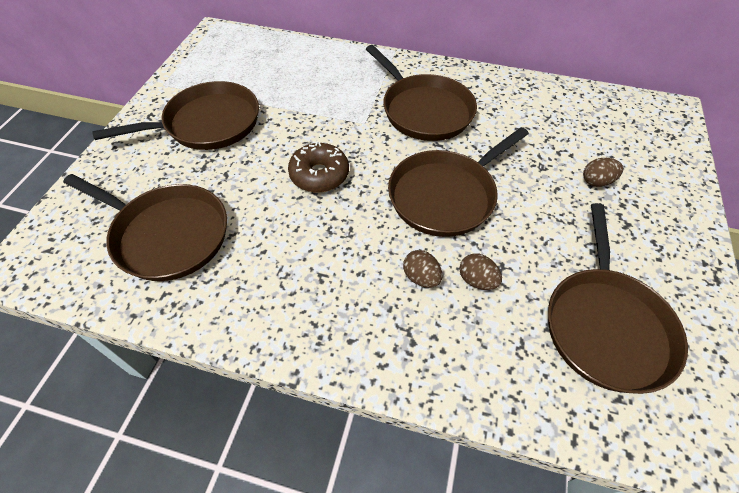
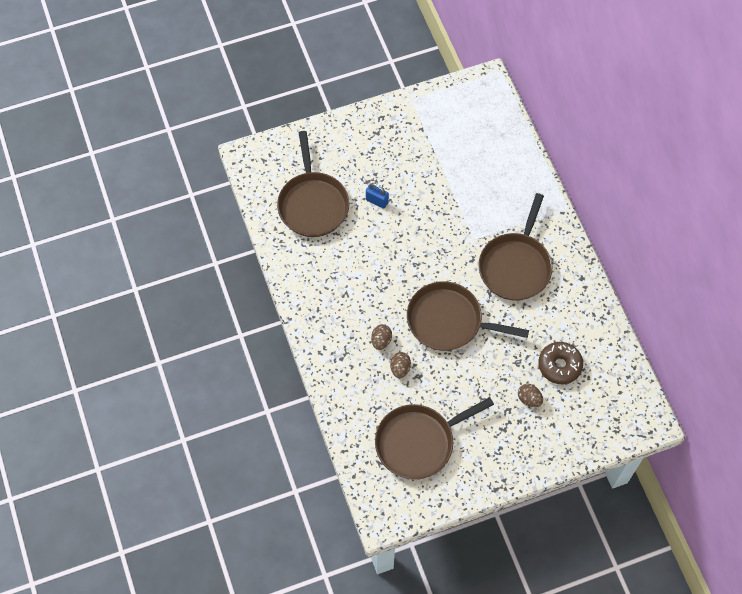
camera: 55 degrees right, 10 degrees up
brown pan [92,81,259,150] -> none
brown donut [288,141,349,192] -> brown donut moved to [538,342,583,384]
none -> blue padlock [366,183,389,209]

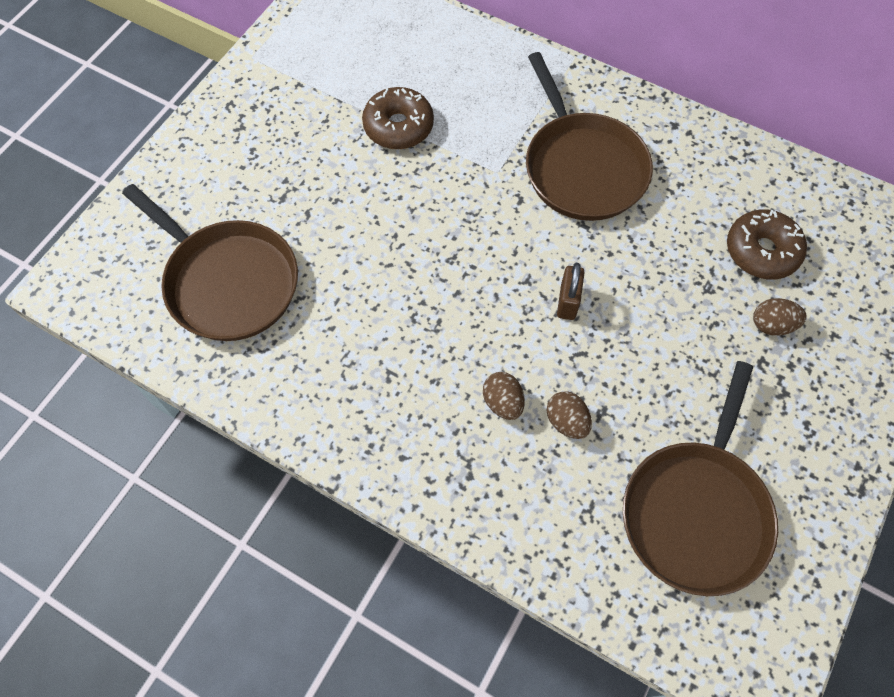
camera: 40 degrees left, 0 degrees up
blue padlock [366,183,389,209] -> none
brown pan [407,281,529,351] -> brown padlock [557,263,585,320]
none -> brown donut [362,87,434,149]

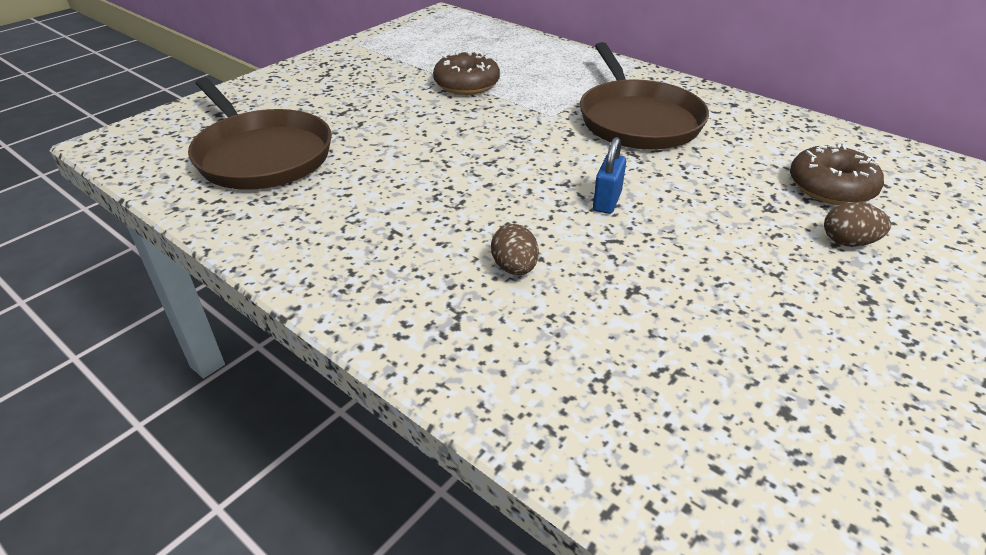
camera: 10 degrees right, 25 degrees down
brown egg [547,391,592,439] -> none
brown padlock [557,263,585,320] -> blue padlock [593,137,626,214]
brown pan [623,361,778,596] -> none

